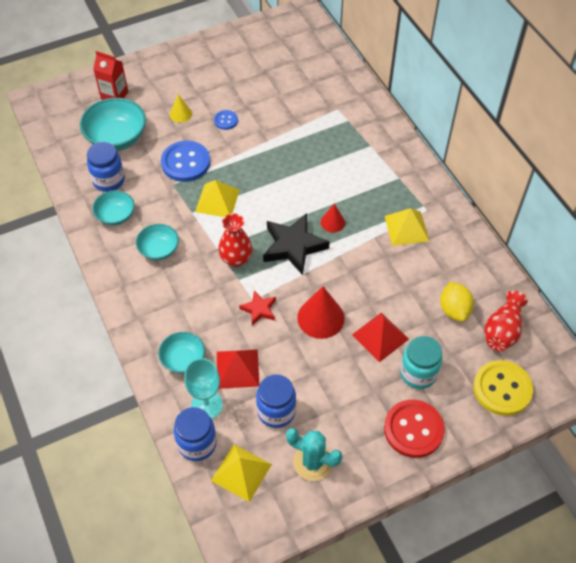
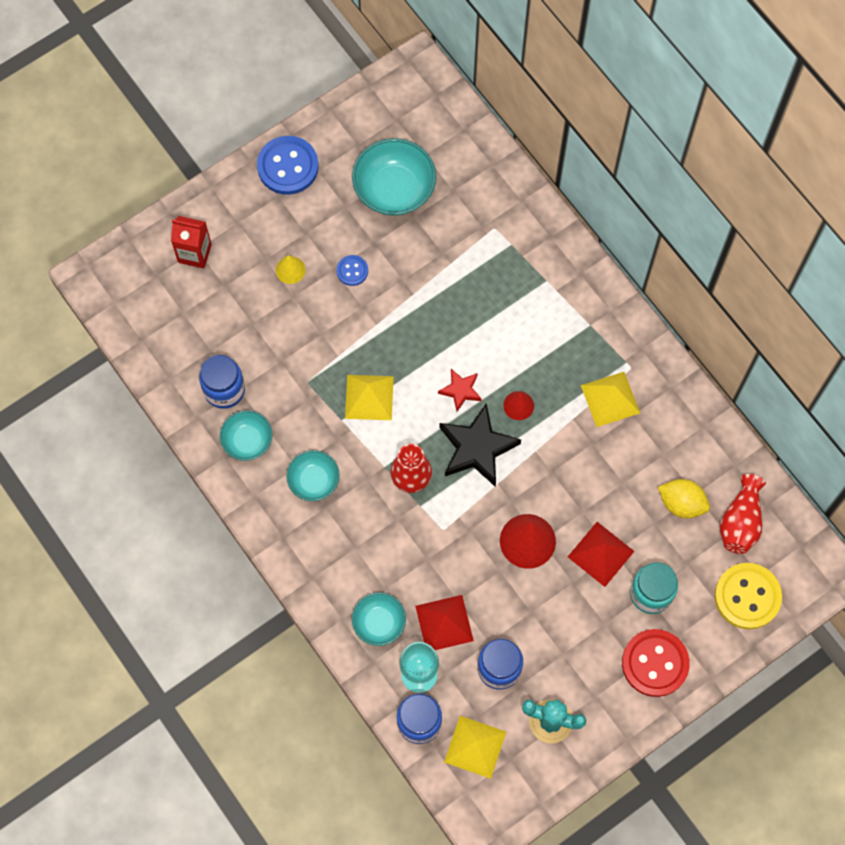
camera: 10 degrees left, 15 degrees up
turquoise bowl [80,98,146,151] -> turquoise bowl moved to [352,138,436,216]
blue button [161,141,210,182] -> blue button moved to [257,136,319,195]
red star [239,290,276,326] -> red star moved to [438,369,482,412]
yellow lemon [440,282,474,322] -> yellow lemon turned 45 degrees counterclockwise [658,479,710,518]

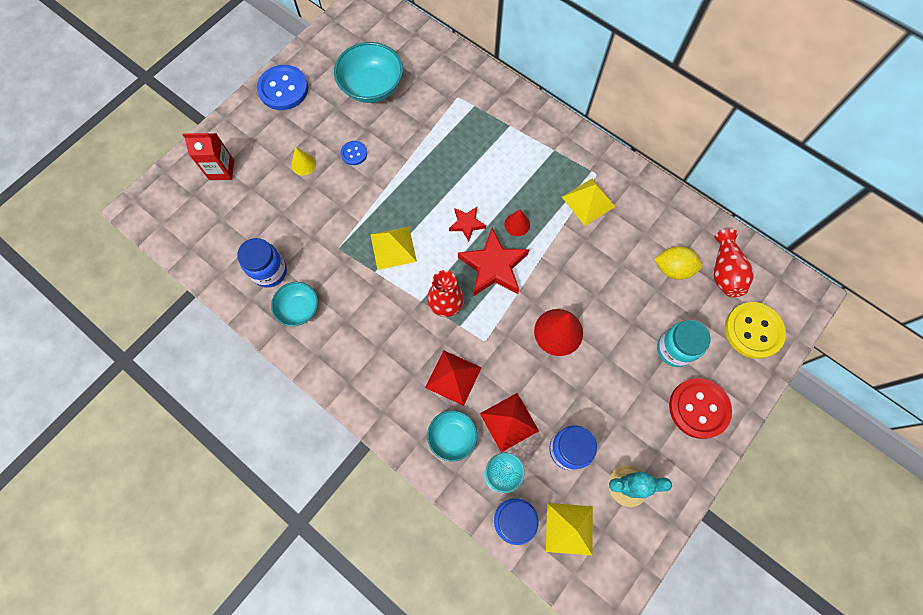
camera: 15 degrees left, 0 degrees up
turquoise bowl [286,450,340,501] -> none
black star [439,403,521,487] -> red star [458,228,530,296]
red pyramid [568,522,634,587] -> red pyramid moved to [425,350,482,406]

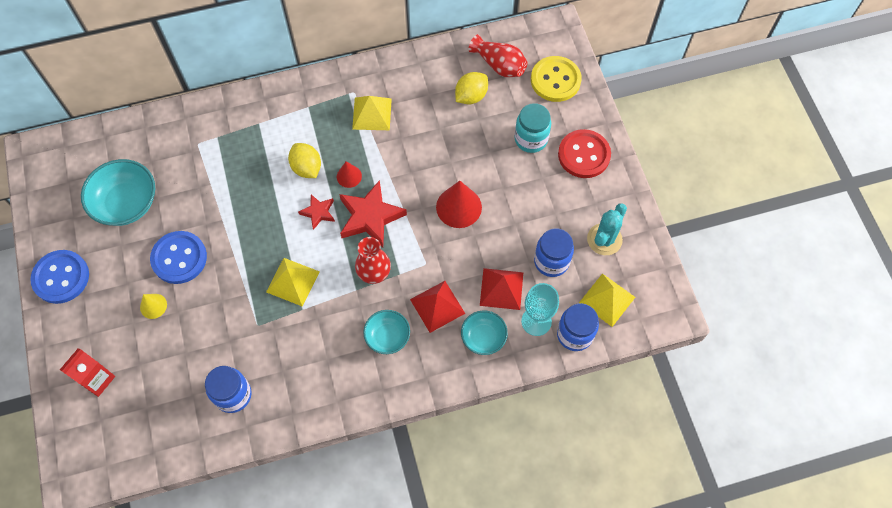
camera: 55 degrees left, 5 degrees down
turquoise bowl [271,282,318,326] -> turquoise bowl moved to [363,310,410,354]
blue button [341,141,367,165] -> blue button [150,231,207,284], size x1.97
none -> yellow lemon [288,143,321,178]

